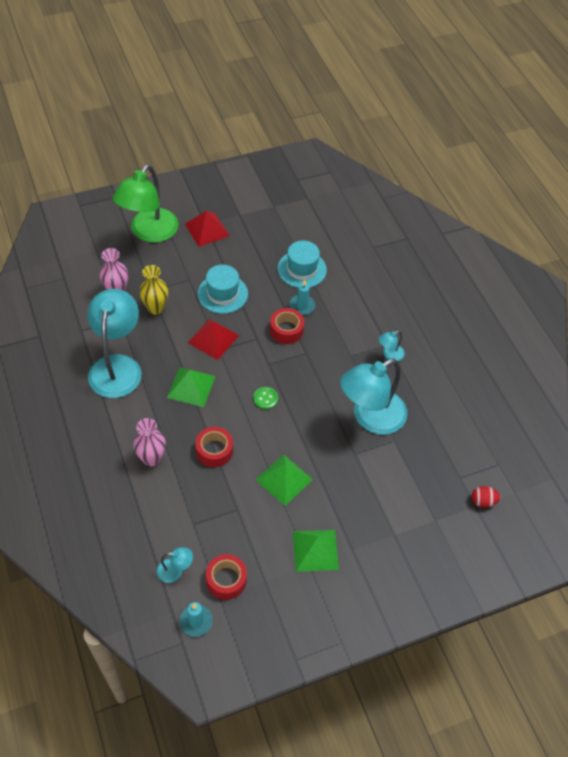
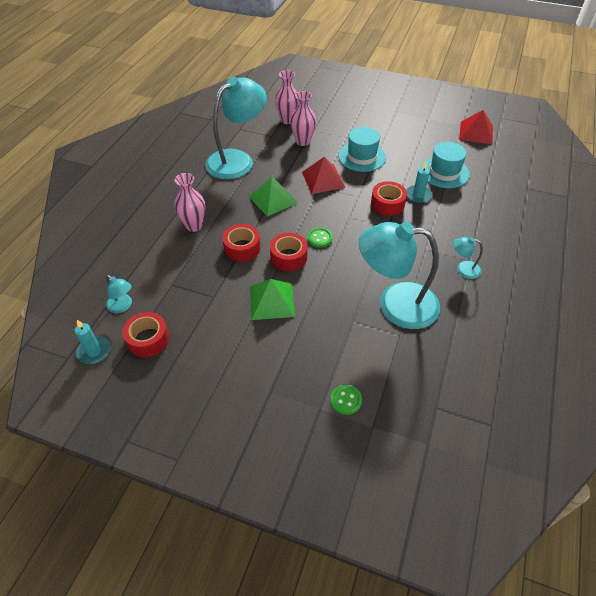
camera: 45 degrees right, 5 degrees down
green lamp [113,164,178,243] -> none
yellow vase [140,265,168,315] -> pink vase [290,91,316,146]
red pyramid [185,211,230,247] -> red pyramid moved to [459,110,493,144]
green pyramid [293,530,339,572] -> none
red egg [472,486,500,507] -> none
none -> red tape [270,233,308,271]
none -> green button [330,385,362,415]

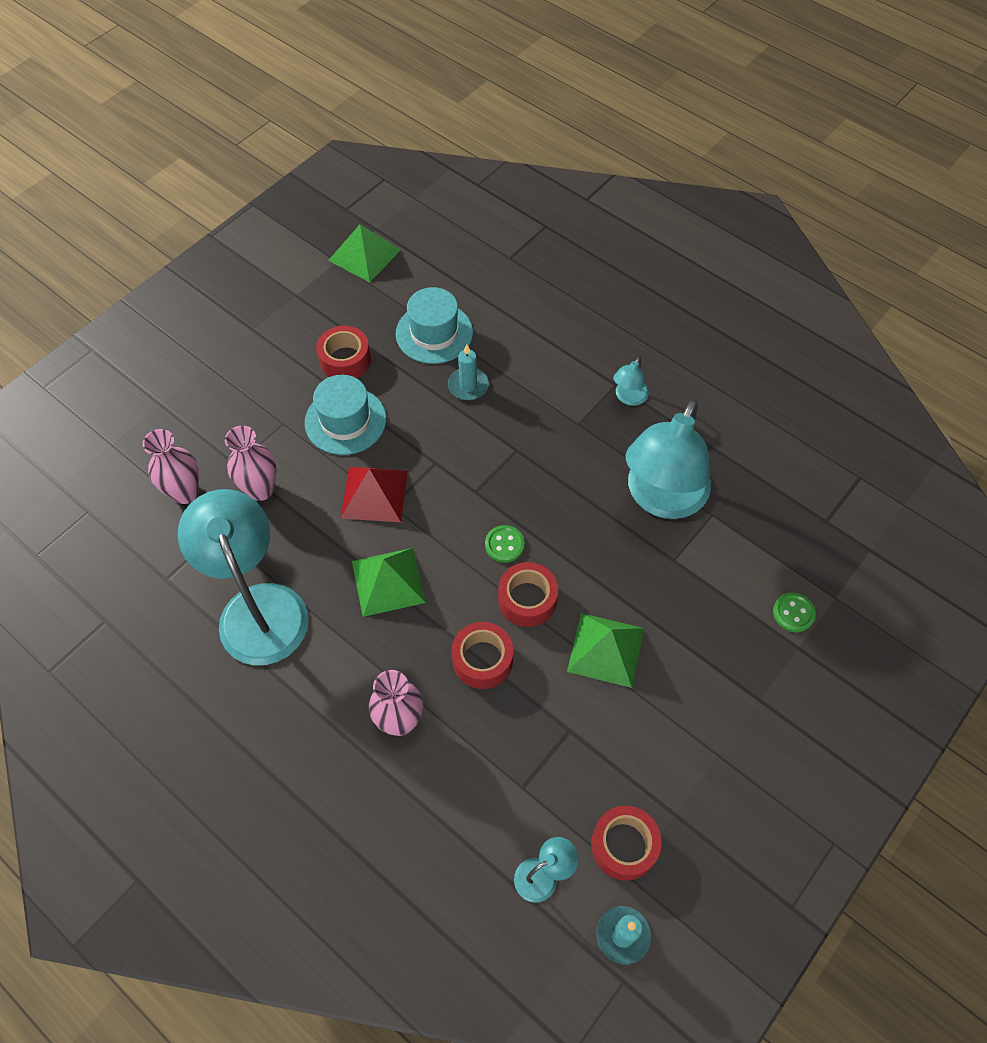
camera: 70 degrees left, 10 degrees up
red tape [371,181,407,216] -> red tape moved to [316,326,371,378]
red pyramid [459,110,493,144] -> green pyramid [328,224,401,282]

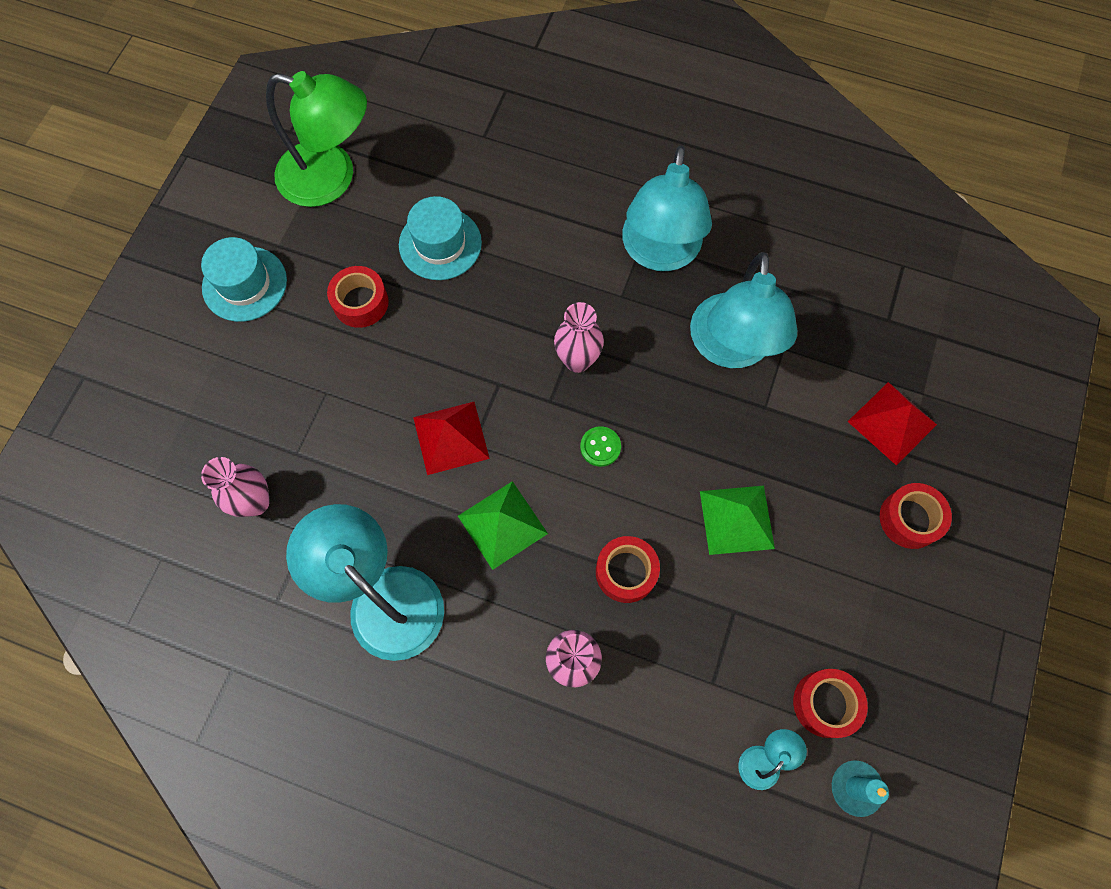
camera: 20 degrees left, 10 degrees up
pink vase [225,426,277,501] -> pink vase moved to [554,302,604,373]
turquoise hat [305,375,386,455] -> turquoise hat moved to [201,237,287,322]
green pyramid [328,224,401,282] -> green lamp [266,71,367,207]
turquoise candle [448,344,489,400] -> none
red tape [498,562,558,627] -> red tape moved to [880,483,952,549]
turquoise lamp [613,356,649,406] -> turquoise lamp [622,145,712,271], size x2.37
green button [773,592,816,632] -> red pyramid [848,382,937,465]

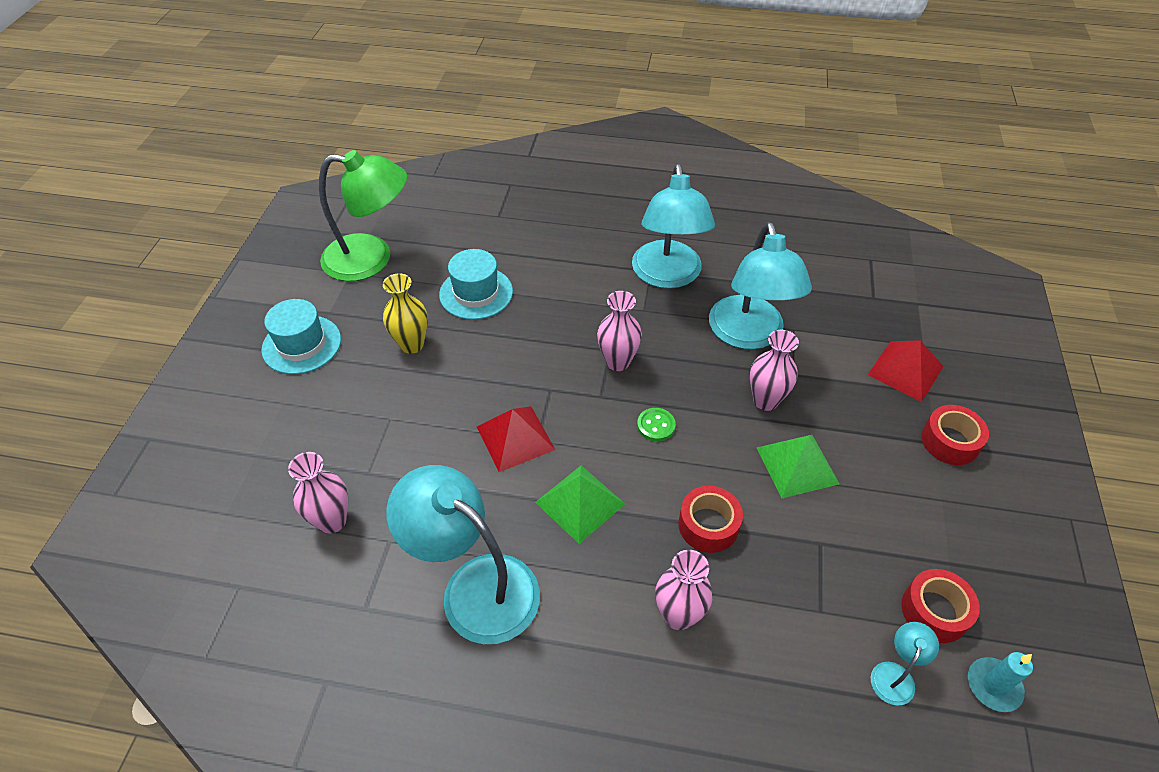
camera: 10 degrees left, 20 degrees down
red tape [327,266,389,328] -> yellow vase [383,273,428,354]
none -> pink vase [750,330,799,411]

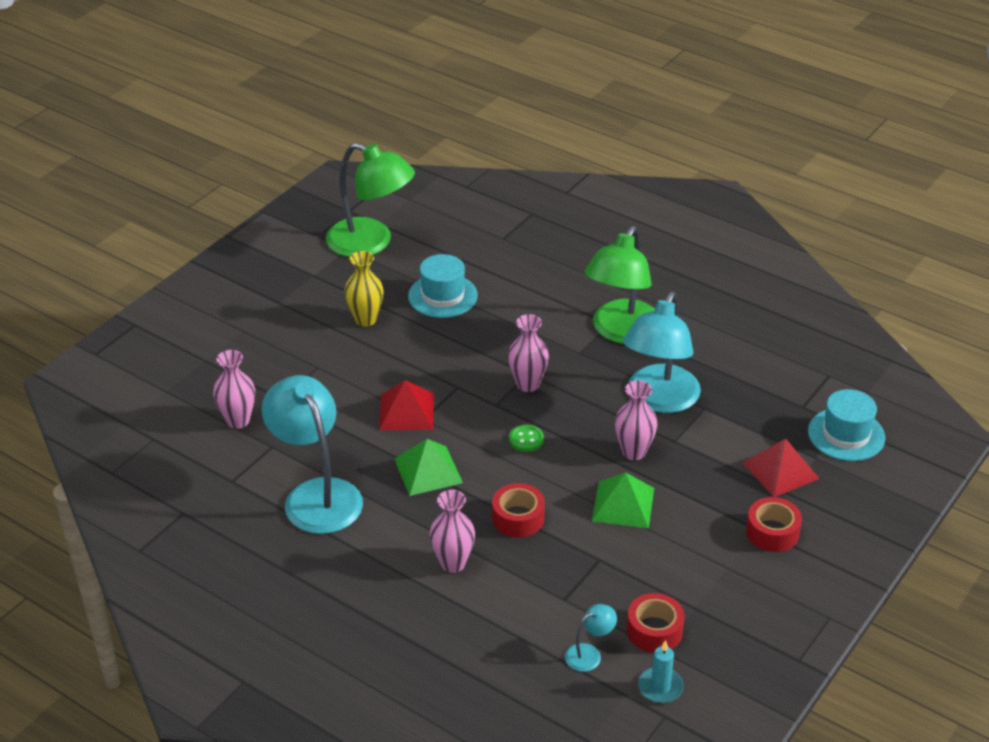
camera: 25 degrees right, 10 degrees down
turquoise hat [261,299,341,374] -> turquoise hat moved to [808,389,885,461]
turquoise lamp [632,164,715,289] -> green lamp [585,226,655,344]

